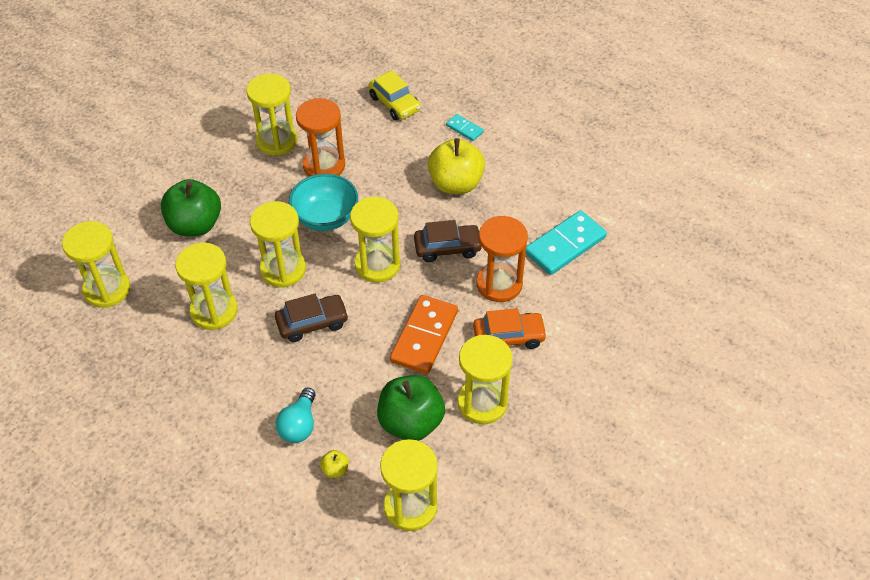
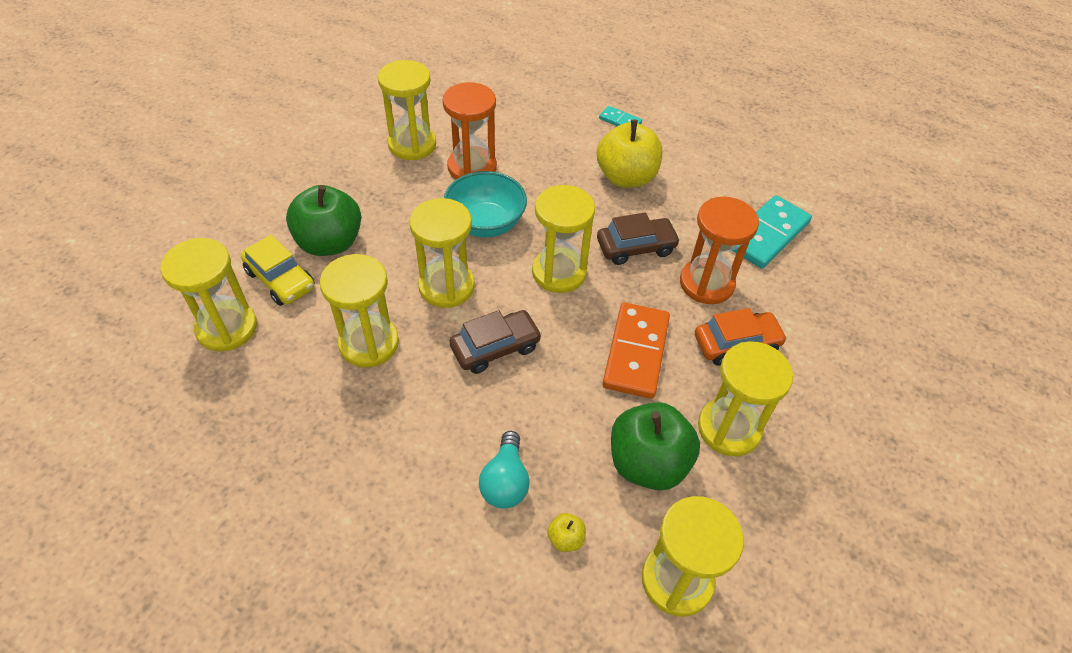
camera: 10 degrees left, 0 degrees up
yellow car [369,70,421,120] -> yellow car moved to [241,235,315,306]

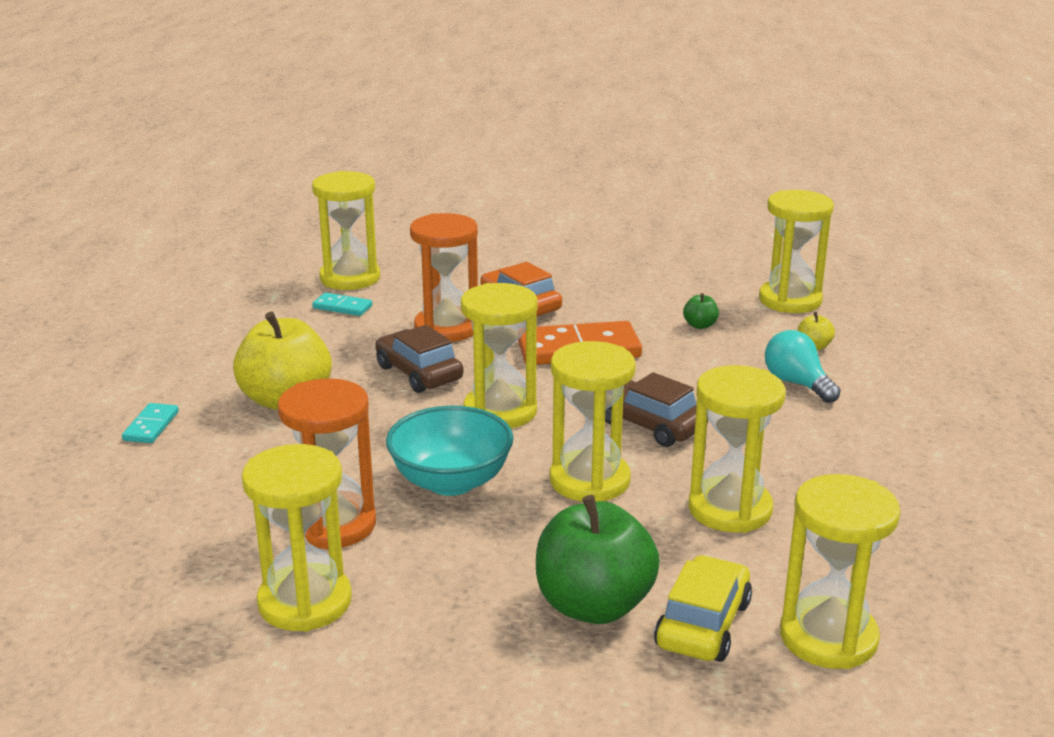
camera: 110 degrees left, 25 degrees down
turquoise light bulb [479,431,530,509] -> turquoise light bulb turned 105 degrees counterclockwise [765,330,841,403]
green apple [611,402,700,490] -> green apple [683,293,719,329], size x0.41
yellow hourglass [698,341,793,456] -> yellow hourglass moved to [312,171,380,290]
turquoise domino [732,195,812,269] -> turquoise domino [312,293,372,316], size x0.49

